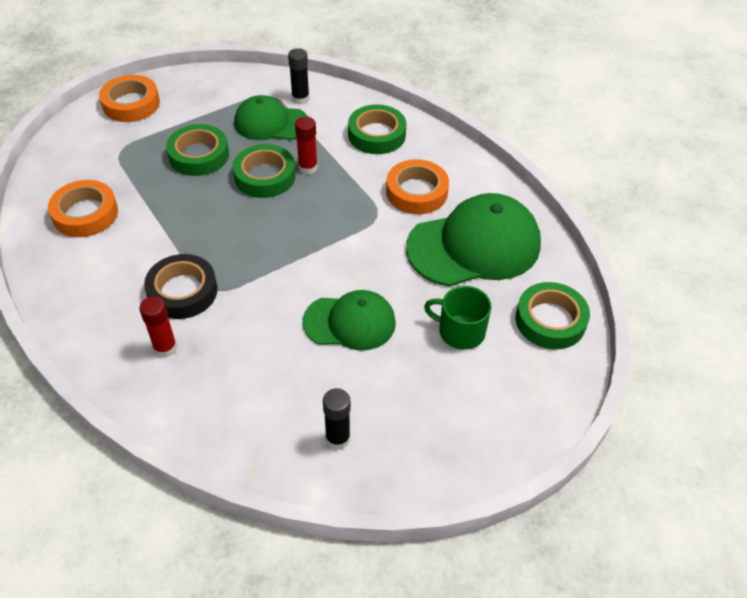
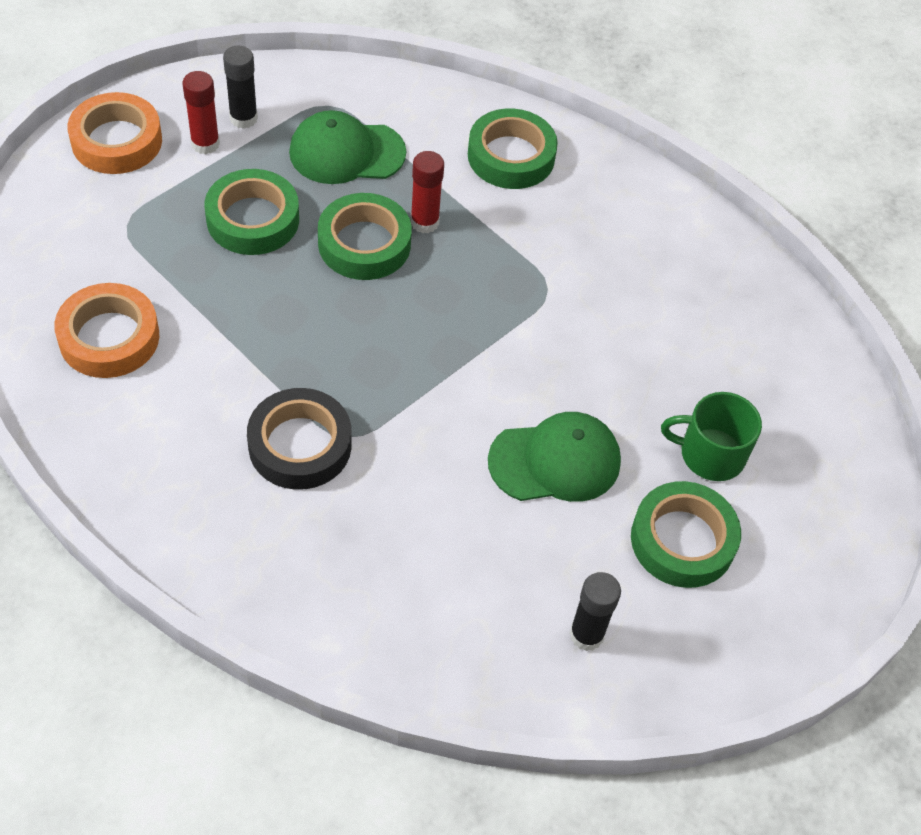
camera: 15 degrees left, 5 degrees up
red glue stick [139,296,177,357] -> red glue stick moved to [183,71,220,155]
black glue stick [288,48,309,104] -> black glue stick moved to [223,46,258,129]
orange tape [386,159,449,214] -> none
green cap [406,193,541,287] -> none
green tape [516,282,590,349] -> green tape moved to [631,481,741,588]

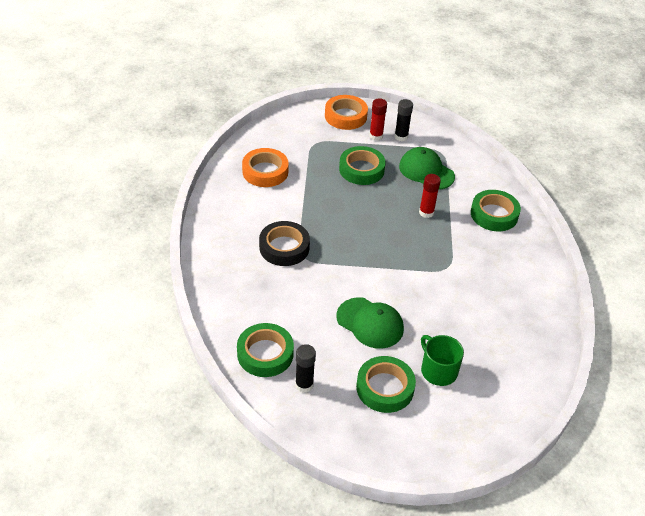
camera: 50 degrees right, 10 degrees down
green tape [318,193,412,280] -> green tape moved to [237,323,294,377]

